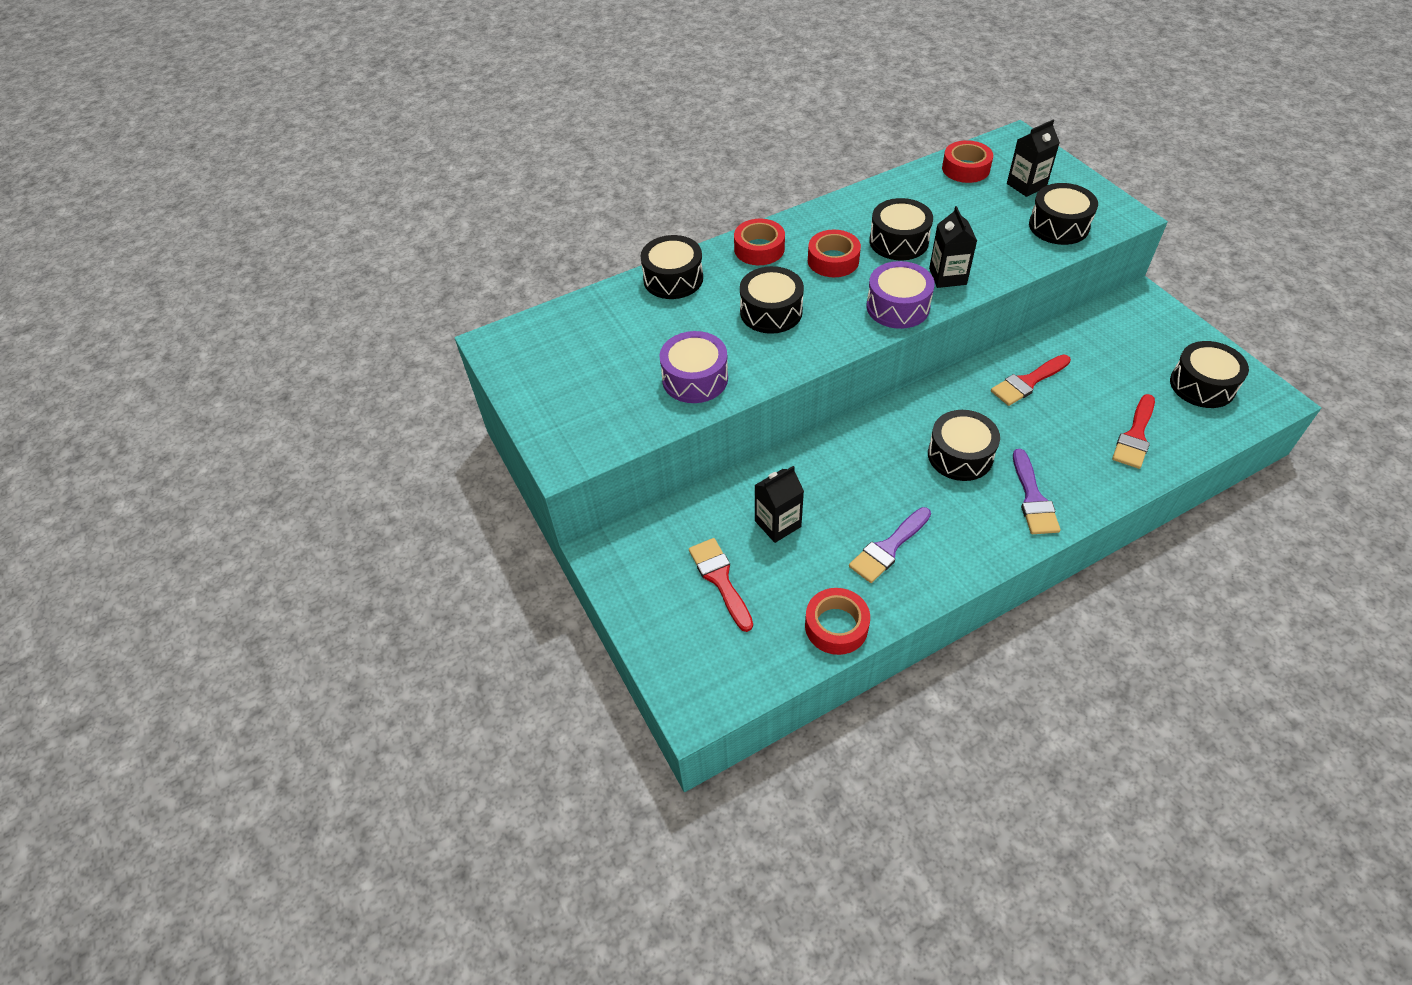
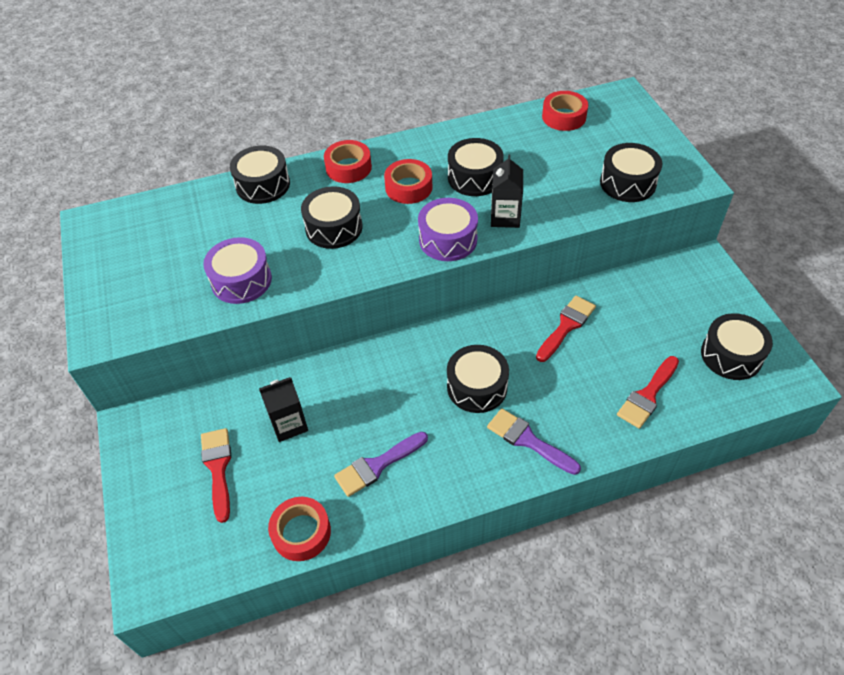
camera: 10 degrees right, 0 degrees up
red brush [991,354,1071,406] -> red brush turned 150 degrees clockwise [536,296,596,362]
black carton [1007,120,1060,197] -> none
purple brush [1013,449,1060,534] -> purple brush turned 120 degrees clockwise [487,408,581,475]

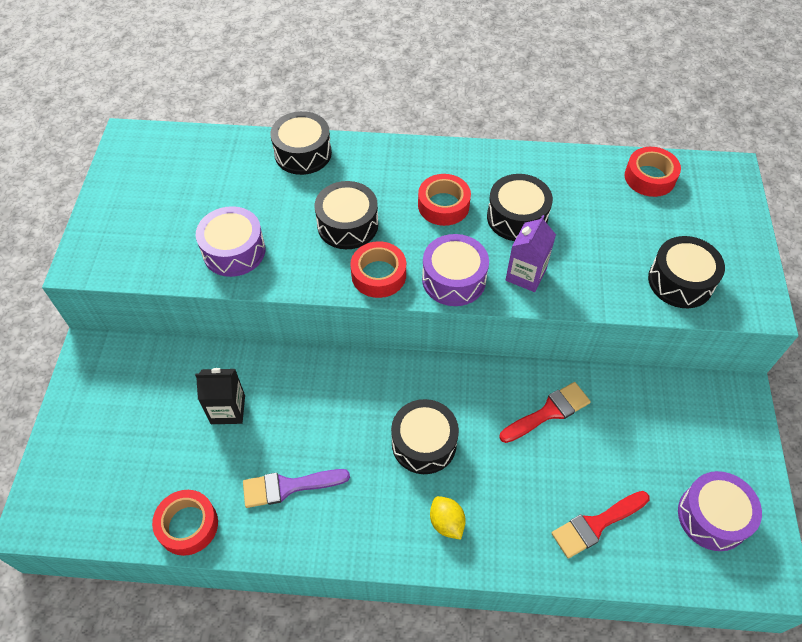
camera: 20 degrees right, 5 degrees up
red brush [201,428,232,523] -> none
red tape [324,140,372,183] -> red tape moved to [350,241,406,298]
purple brush [487,408,581,475] -> yellow lemon [430,496,466,540]
black carton [491,155,523,228] -> purple carton [506,215,556,292]
black drum [701,313,773,380] -> purple drum [678,471,762,551]

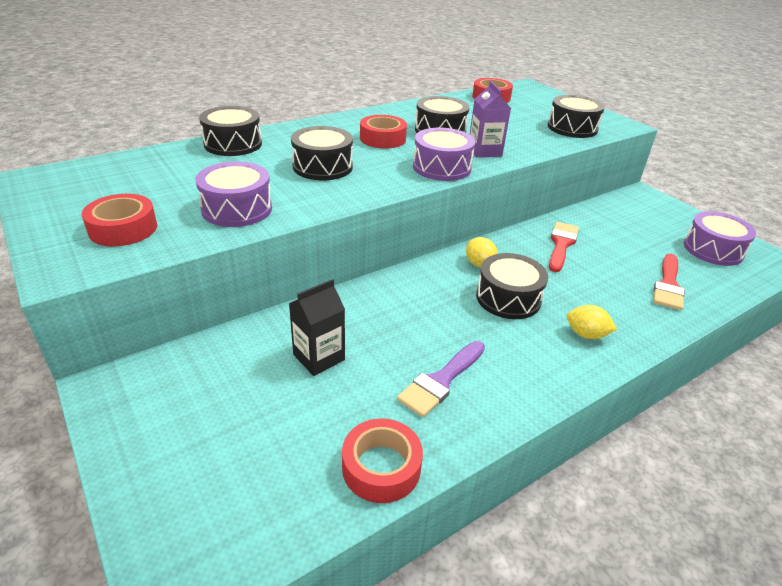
camera: 40 degrees left, 20 degrees down
red tape [350,241,406,298] -> red tape moved to [82,194,157,246]
none -> yellow lemon [466,237,498,267]

